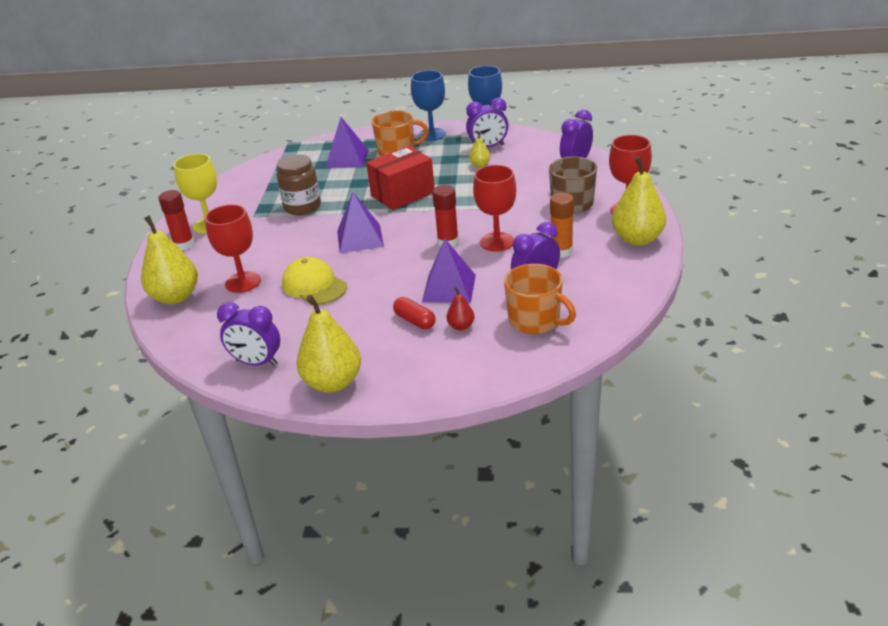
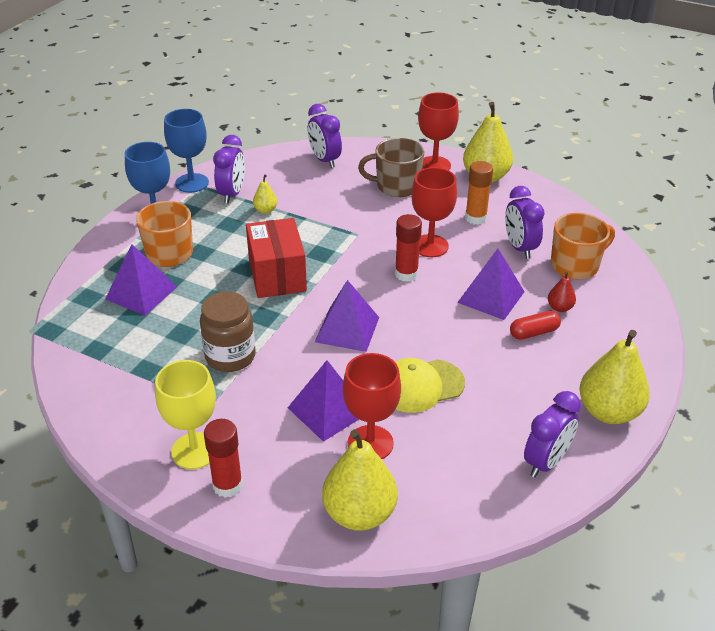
camera: 70 degrees left, 5 degrees up
none -> purple pyramid [288,360,359,442]

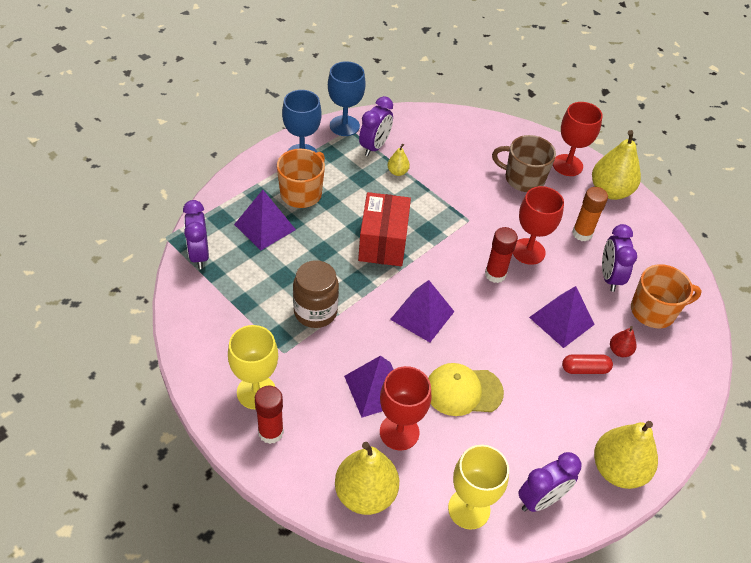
camera: 15 degrees right, 10 degrees up
purple clock [308,104,342,168] -> purple clock moved to [183,200,209,269]
none -> yellow goblet [448,445,509,530]

